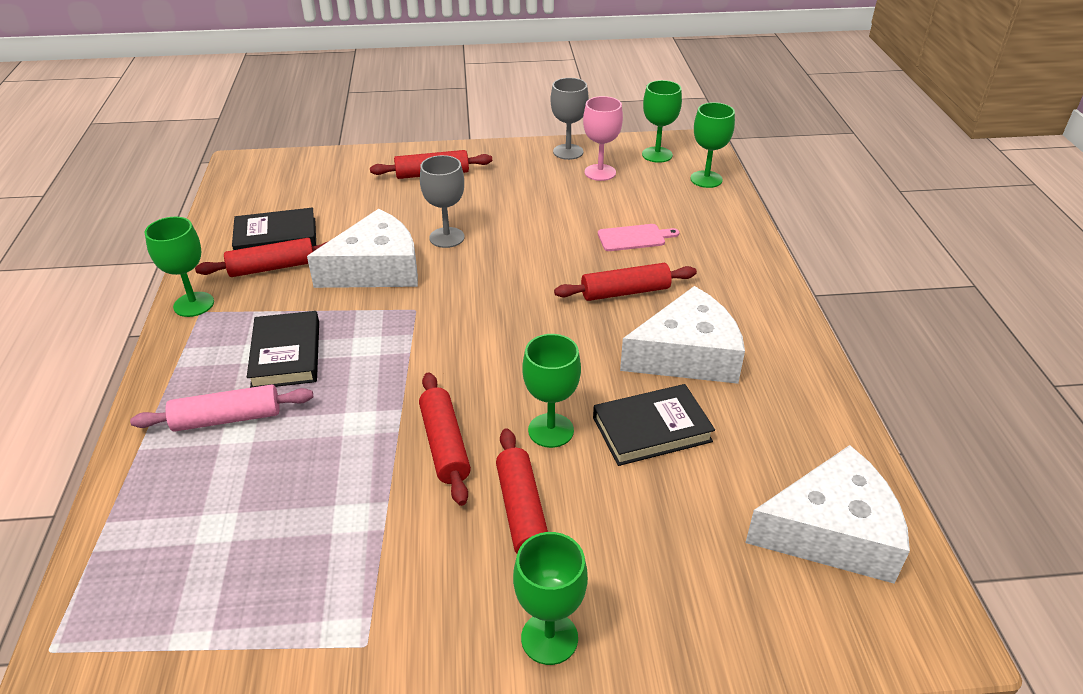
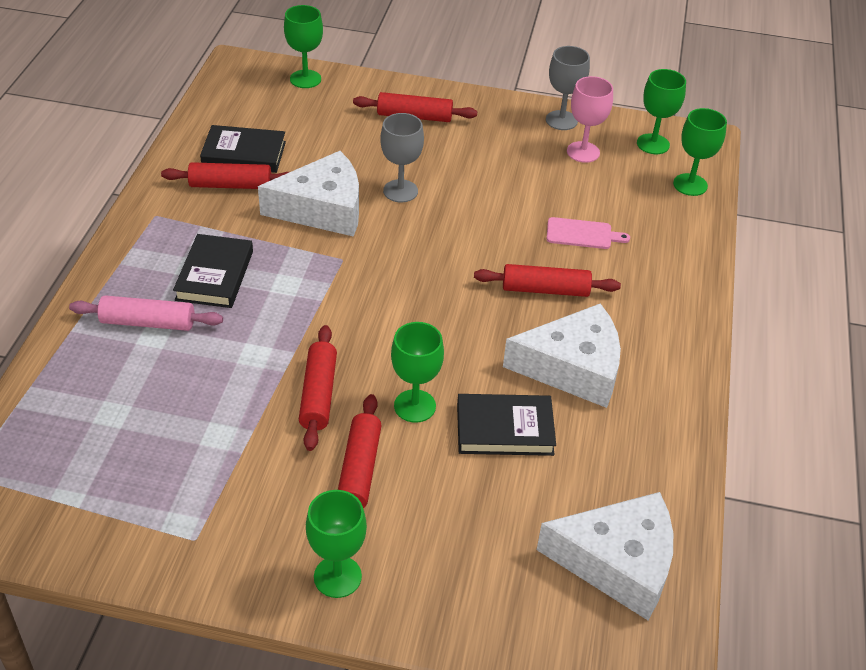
camera: 15 degrees right, 5 degrees up
green goblet [145,217,214,317] -> green goblet moved to [284,5,323,88]

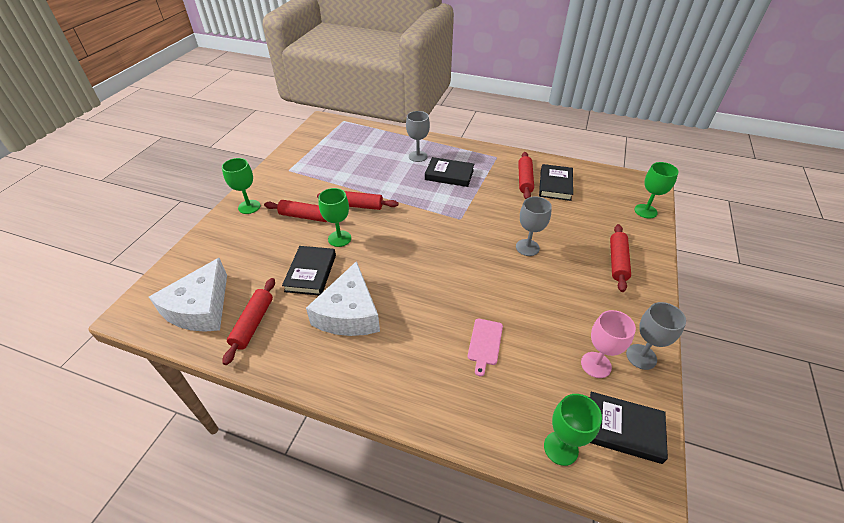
camera: 100 degrees right, 0 degrees up
pink rolling pin [69,295,223,331] -> grey goblet [406,111,430,162]
white cheese [258,151,359,237] -> none
red rolling pin [474,264,621,297] -> red rolling pin moved to [223,278,275,365]
green goblet [637,69,686,154] -> black book [589,392,668,464]

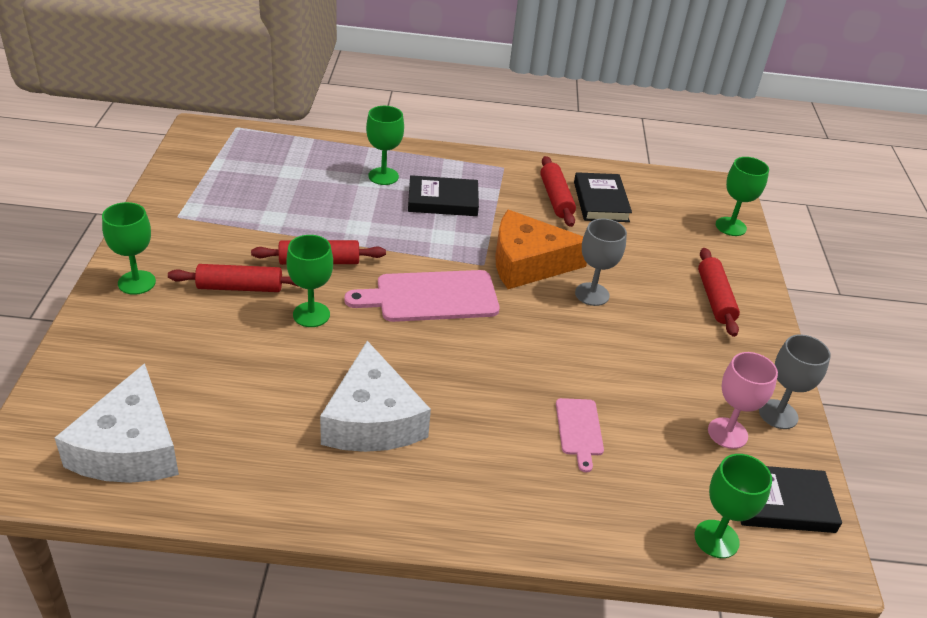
camera: 20 degrees left, 5 degrees down
red rolling pin [223,278,275,365] -> none
black book [282,246,336,295] -> none
grey goblet [406,111,430,162] -> green goblet [366,106,404,185]
none -> pink cutting board [344,270,500,322]
none -> orange cheese [495,210,587,289]

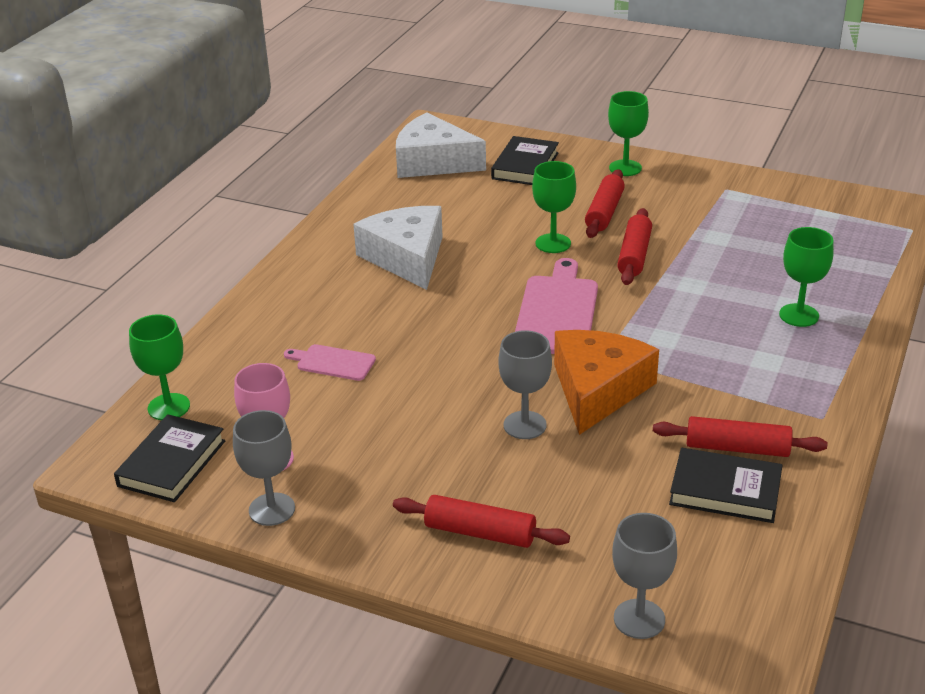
camera: 115 degrees right, 5 degrees down
white cheese [320,341,431,452] -> white cheese turned 60 degrees clockwise [353,206,443,290]
black book [408,175,479,216] -> black book moved to [491,136,559,185]
green goblet [716,157,769,236] -> grey goblet [612,513,677,639]

